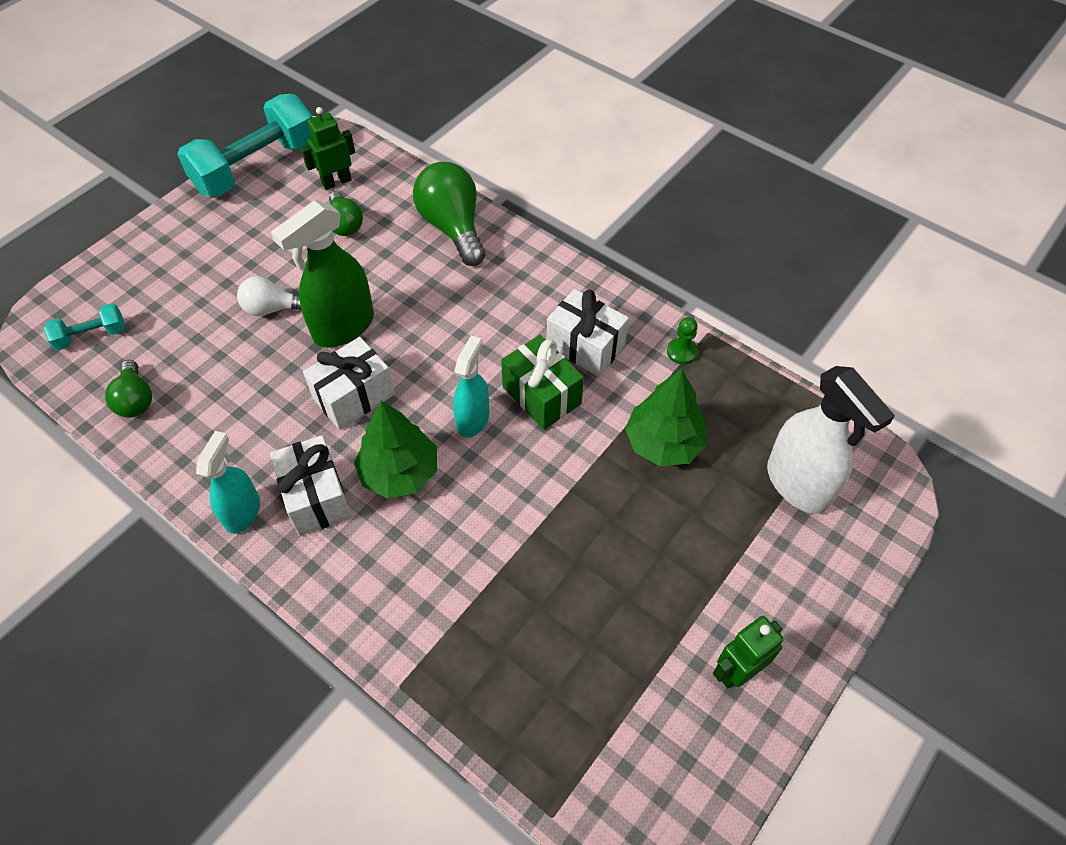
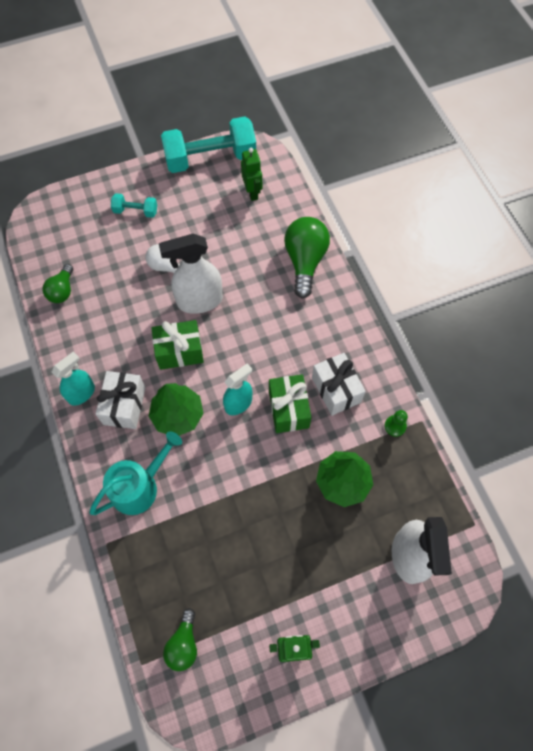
camera: 30 degrees right, 10 degrees up
turquoise dumbbell [43,303,125,351] -> turquoise dumbbell moved to [111,193,157,218]
green spray bottle [271,200,374,347] -> white spray bottle [159,234,223,314]
green robot [301,107,355,190] -> green robot turned 75 degrees clockwise [241,148,262,201]
white gift [303,337,395,430] -> green gift [152,320,204,370]
green light bulb [329,191,363,236] -> green light bulb moved to [163,608,197,671]
none -> turquoise watering can [89,431,182,515]

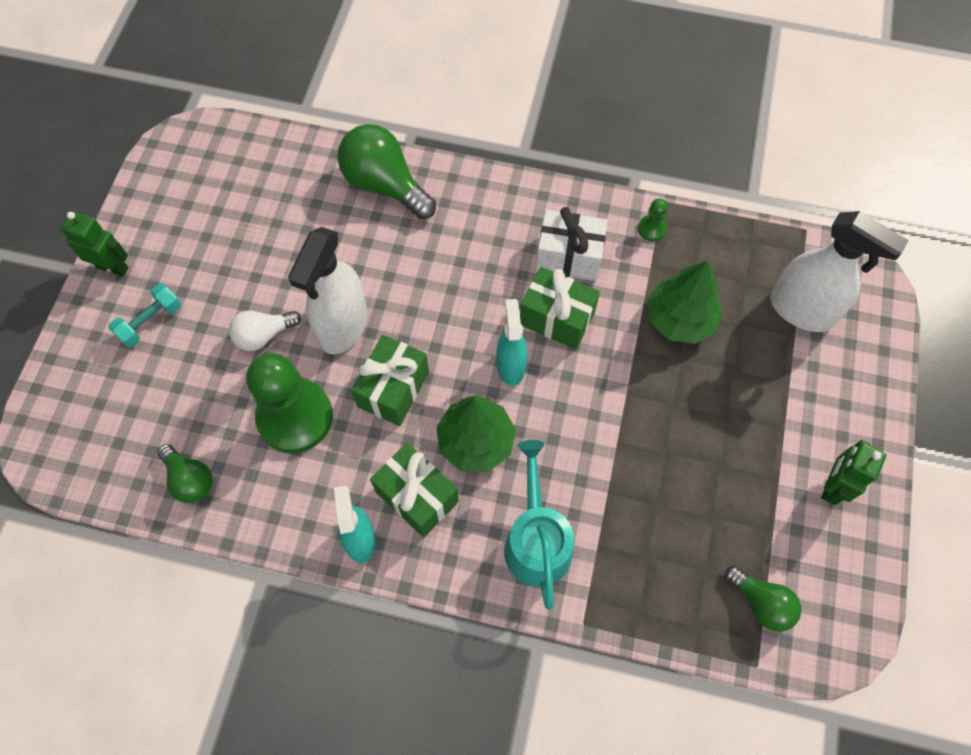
camera: 55 degrees left, 0 degrees up
white gift [96,371,146,429] -> green gift [370,443,459,537]
turquoise dumbbell [161,116,256,173] -> none
green robot [241,148,262,201] -> green robot moved to [61,211,129,277]
none -> green pawn [246,353,333,453]

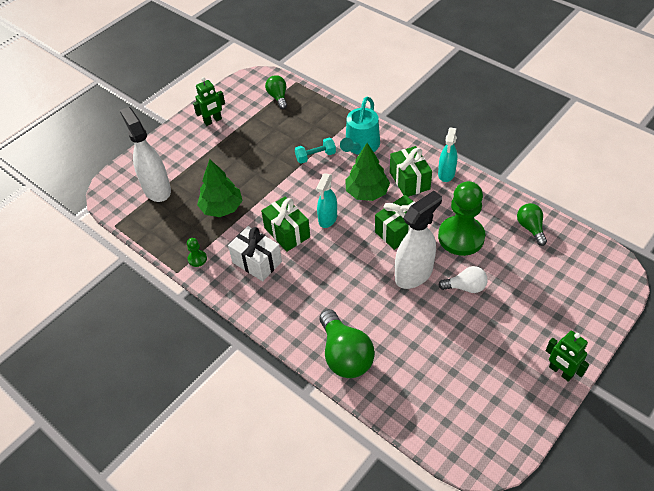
camera: 150 degrees left, 15 degrees down
turquoise dumbbell [108,284,181,348] -> turquoise dumbbell moved to [295,138,336,164]

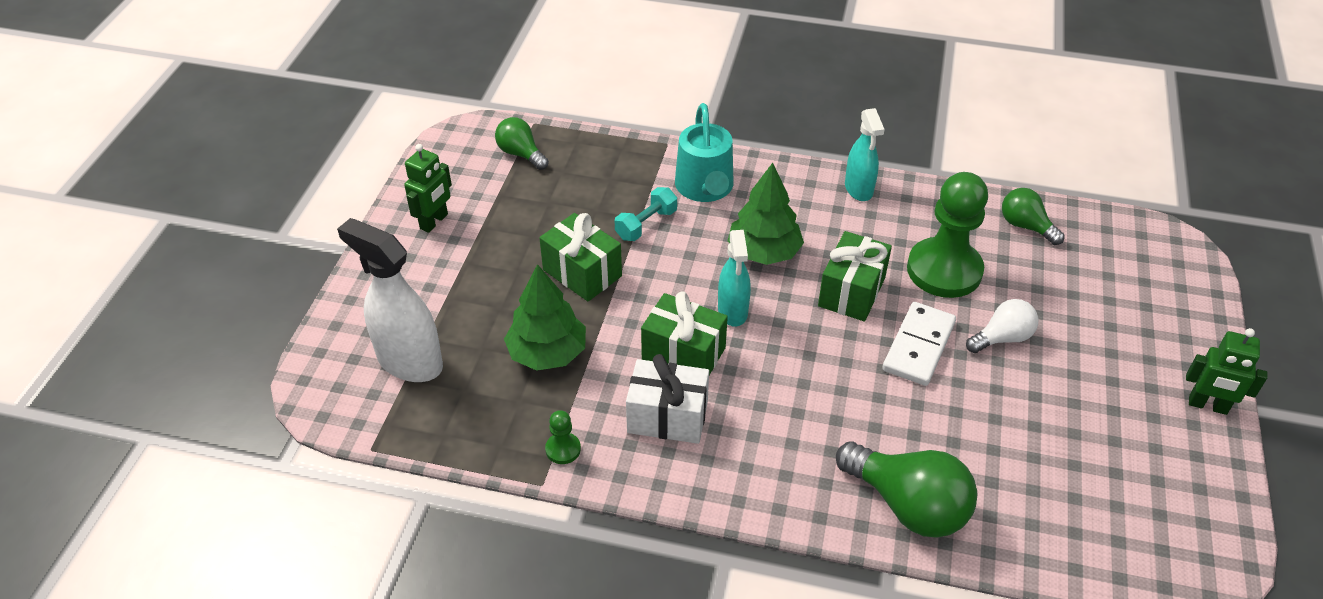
camera: 30 degrees left, 5 degrees down
green gift [390,146,432,197] -> green gift moved to [539,213,622,302]
white spray bottle [395,191,442,289] -> white domino [883,302,956,386]

